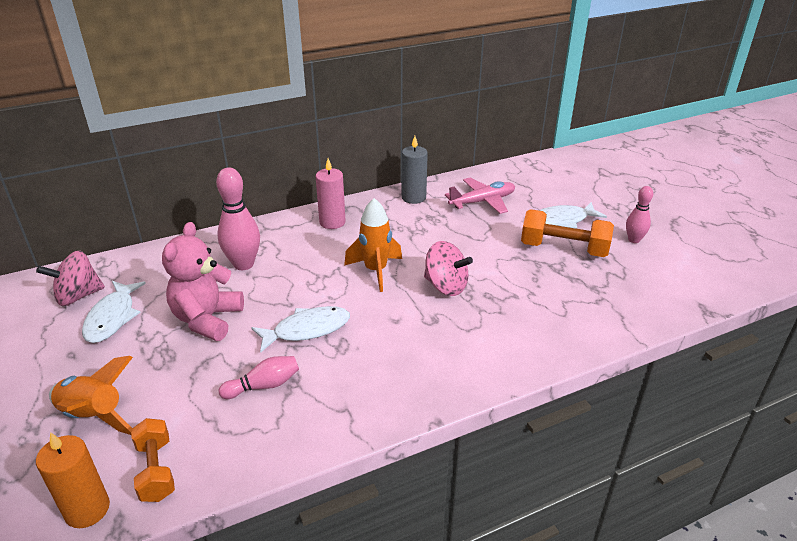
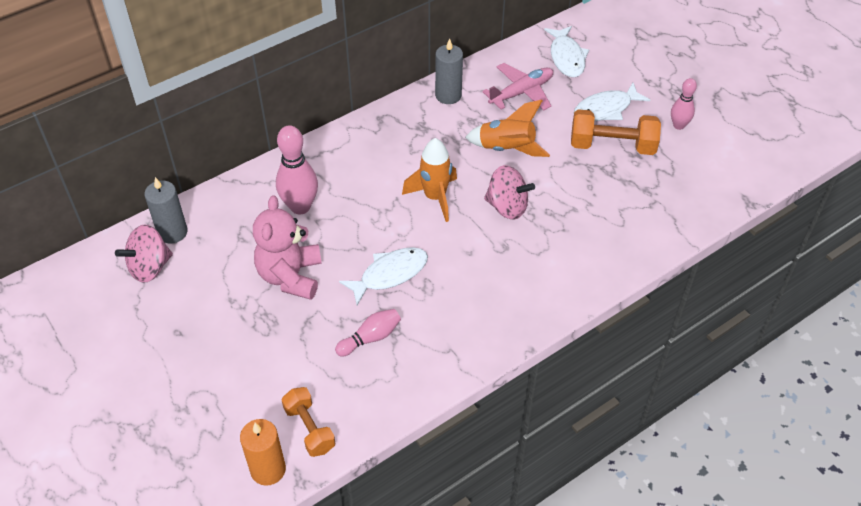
camera: 10 degrees left, 15 degrees up
orange rocket [49,356,133,435] -> orange rocket moved to [465,100,550,157]
white fish [82,281,146,343] -> white fish moved to [544,26,589,77]
pink candle [316,158,346,229] -> none
none -> grey candle [144,177,188,244]

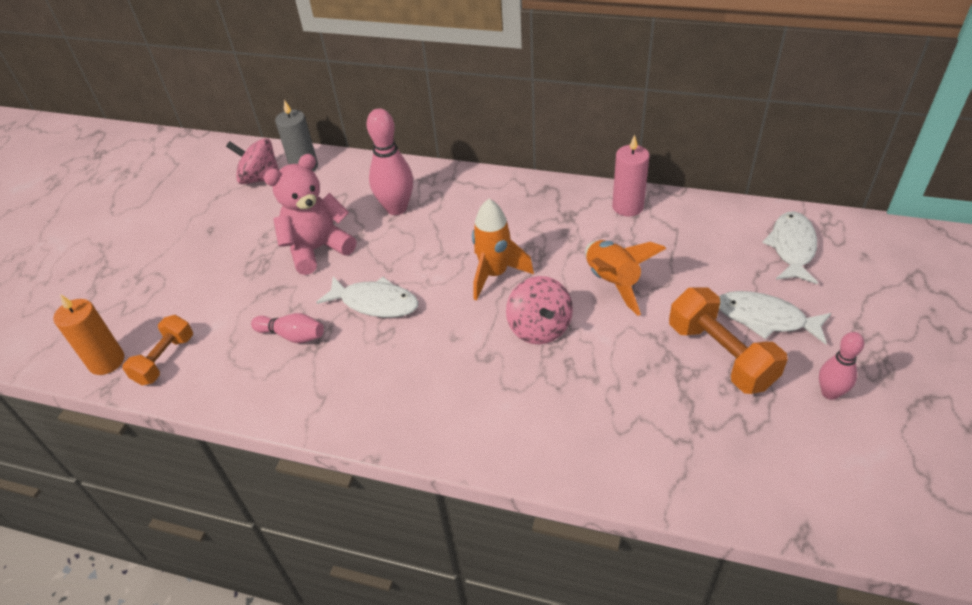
camera: 55 degrees right, 5 degrees down
grey candle [435,38,463,104] -> pink candle [612,135,649,217]
pink plane [482,63,553,110] -> none
white fish [544,26,589,77] -> white fish turned 150 degrees clockwise [762,211,818,284]

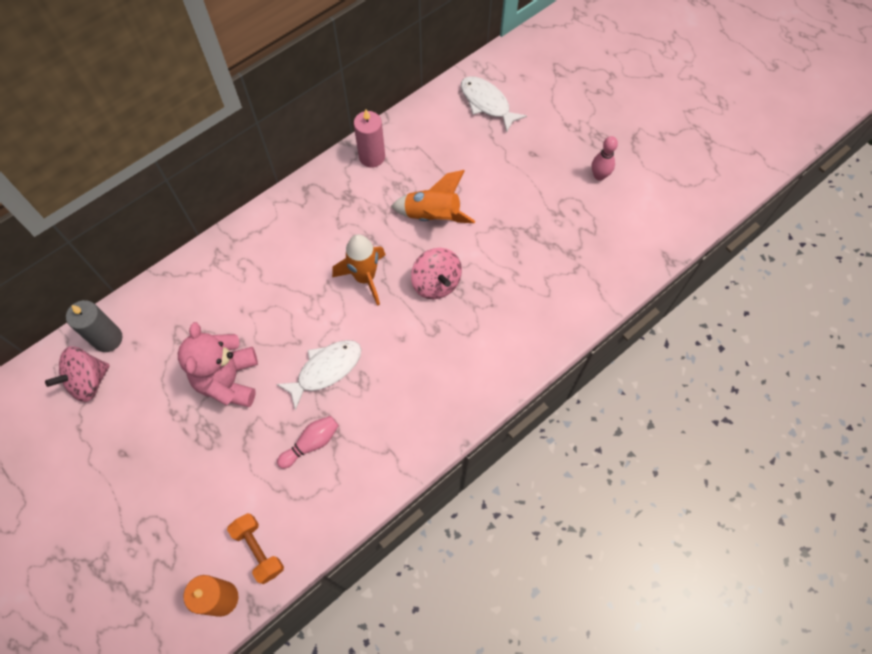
camera: 60 degrees left, 20 degrees up
pink bowling pin [367,108,413,215] -> none
pink spinning top [506,276,573,344] -> pink spinning top turned 45 degrees clockwise [411,248,462,299]
orange dumbbell [669,287,788,394] -> none
white fish [719,291,832,344] -> none

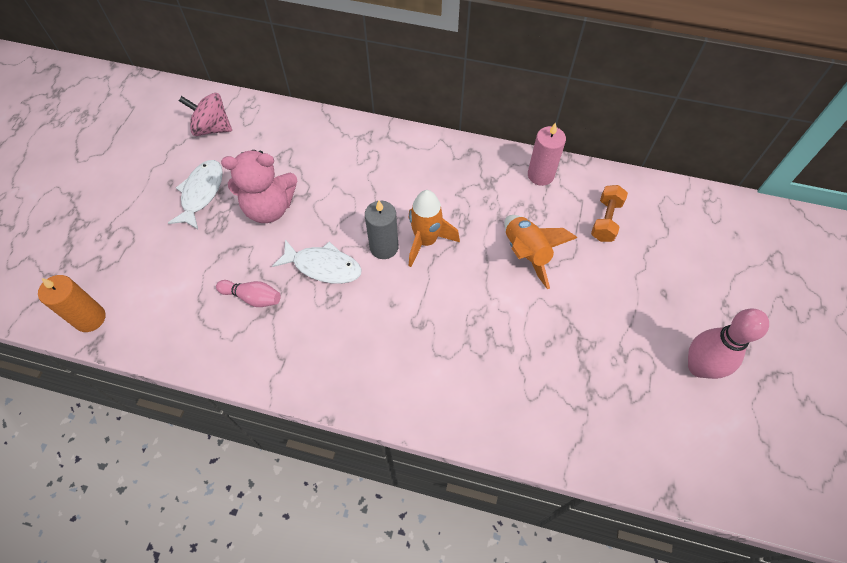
camera: 55 degrees right, 5 degrees down
grey candle [66,300,122,352] -> grey candle moved to [365,201,399,259]
pink teddy bear [178,322,258,407] -> pink teddy bear turned 150 degrees counterclockwise [221,150,297,223]
orange dumbbell [227,513,284,584] -> orange dumbbell moved to [591,185,628,242]
pink spinning top [411,248,462,299] -> none
white fish [461,76,527,133] -> white fish moved to [168,160,223,229]
pink bowling pin [592,136,618,181] -> pink bowling pin [688,308,769,379], size x1.67

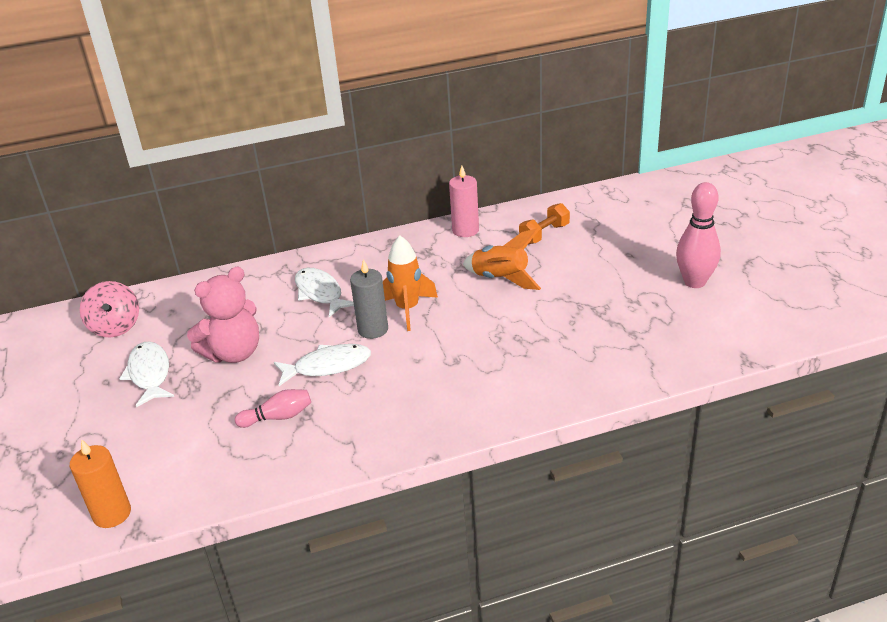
camera: 30 degrees left, 25 degrees down
pink spinning top [179,93,232,136] -> pink spinning top turned 90 degrees counterclockwise [80,281,139,337]
orange dumbbell [591,185,628,242] -> orange dumbbell turned 60 degrees clockwise [519,203,570,244]
none -> white fish [295,268,354,317]

